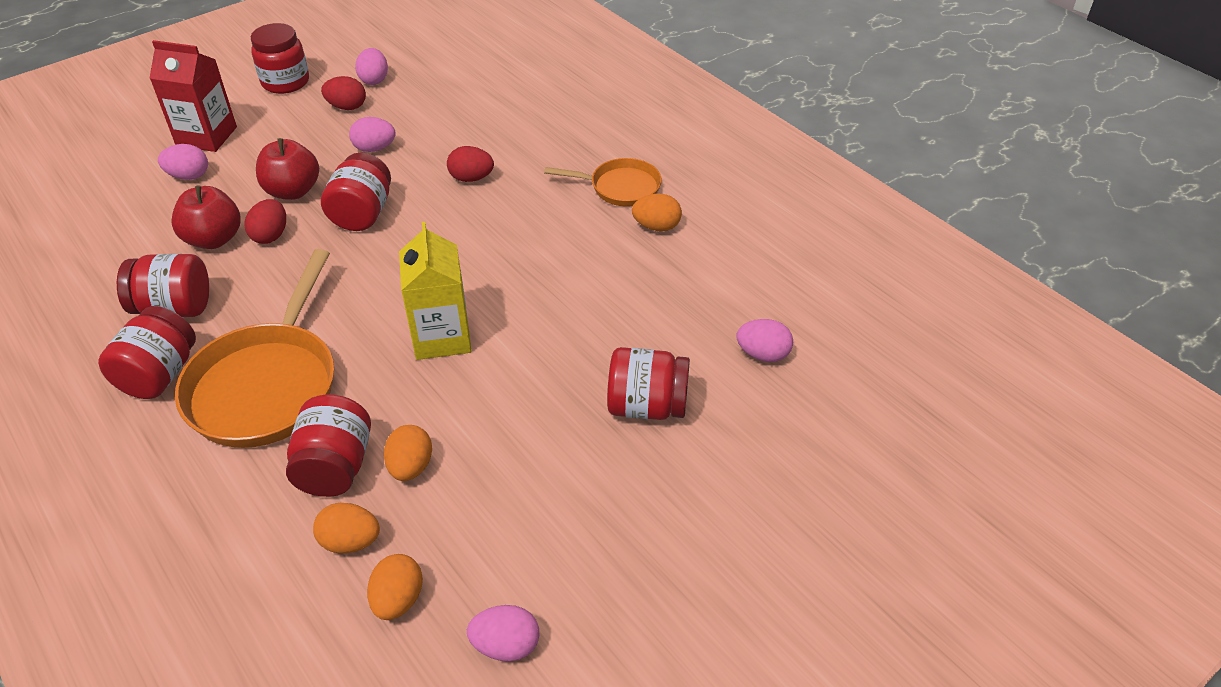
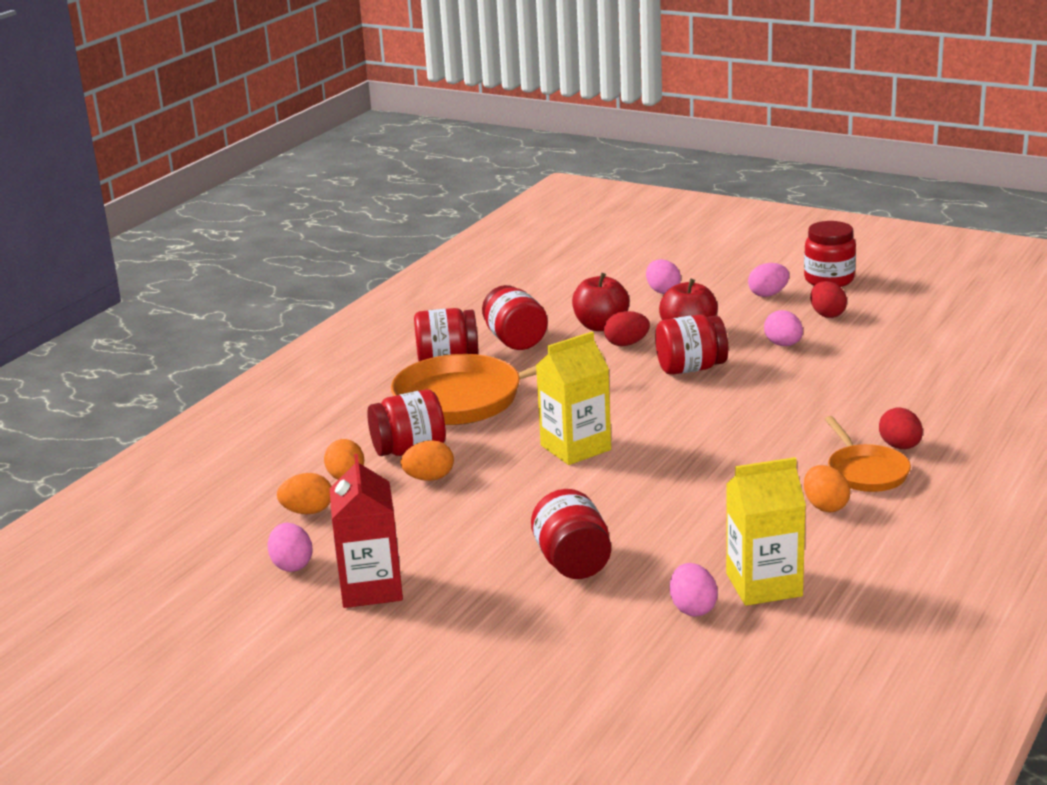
camera: 70 degrees right, 20 degrees down
red carton [150,40,237,152] -> red carton moved to [330,454,403,608]
pink egg [355,48,388,85] -> pink egg moved to [748,263,789,297]
red egg [447,146,494,182] -> red egg moved to [879,407,923,449]
none -> yellow carton [726,457,806,606]

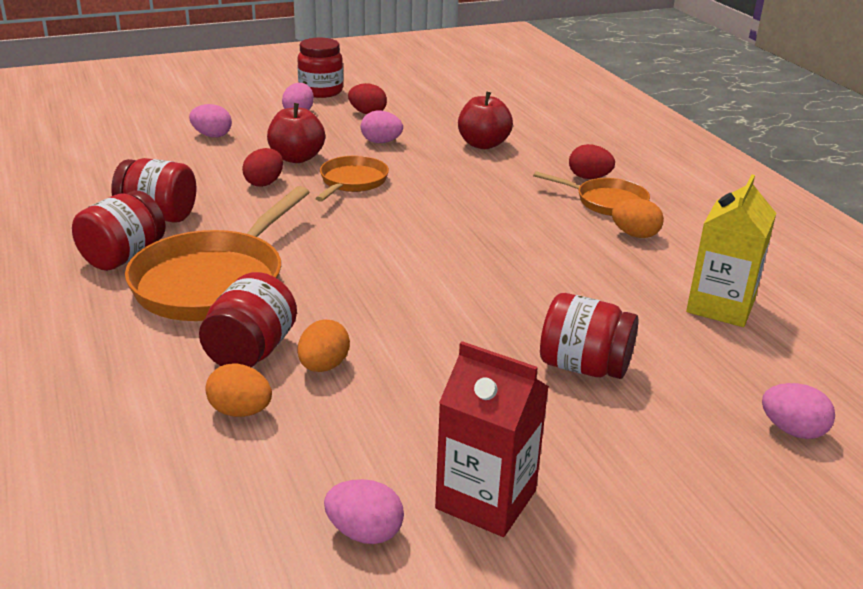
camera: 55 degrees left, 5 degrees up
orange egg [277,473,332,514] -> none
yellow carton [536,332,611,465] -> none
red apple [572,273,629,331] -> red apple moved to [458,91,513,149]
red jar [655,315,728,375] -> orange pan [315,156,389,202]
pink egg [670,563,718,617] -> pink egg moved to [762,383,835,439]

